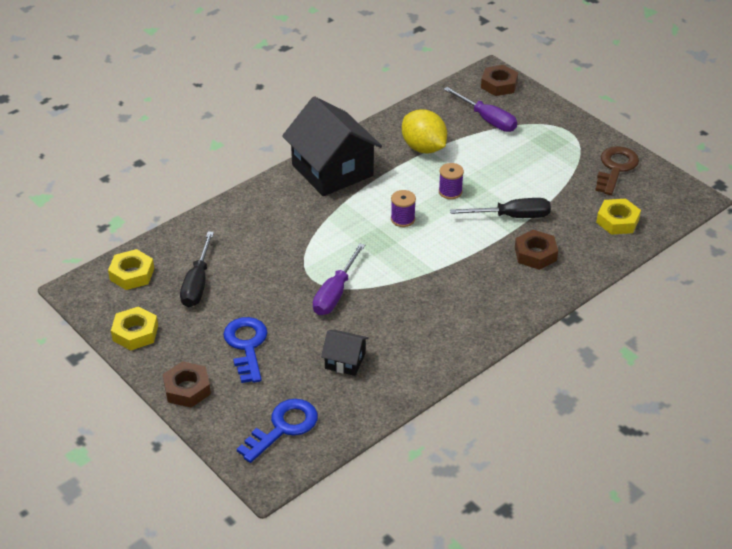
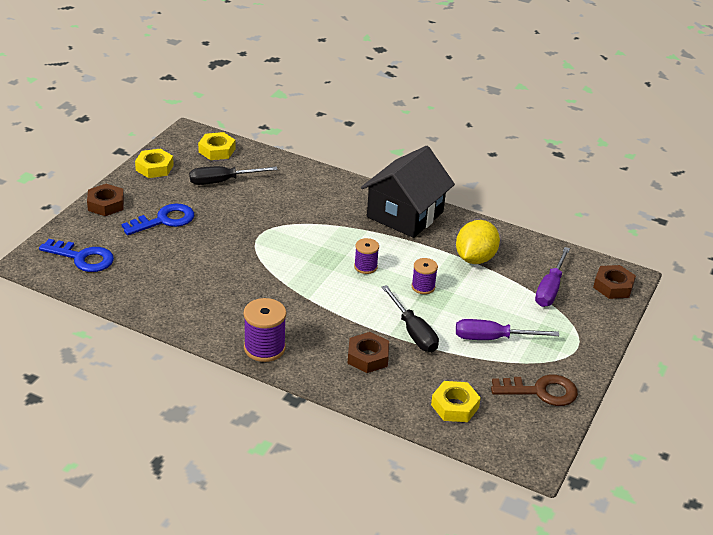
camera: 65 degrees right, 5 degrees down
purple screwdriver [313,243,365,315] -> purple screwdriver moved to [456,319,559,340]
black house [321,329,369,376] -> none
none -> purple spool [244,298,286,362]

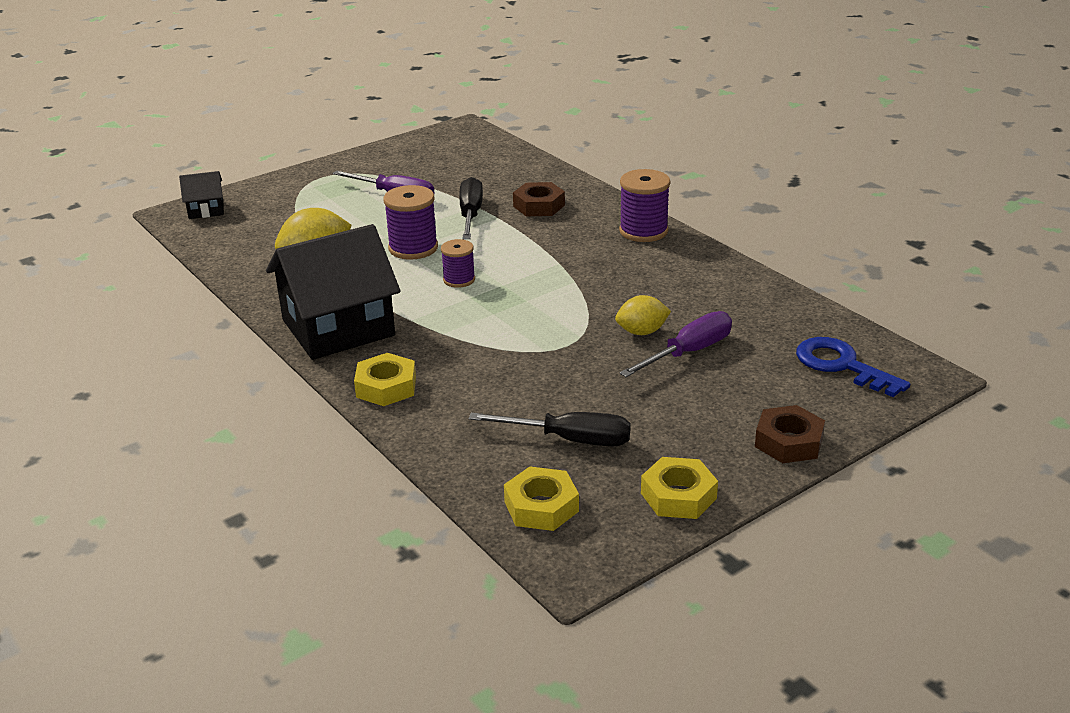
camera: 150 degrees left, 5 degrees down
blue key [122,204,194,235] -> none
purple spool [411,258,438,294] -> purple spool [383,185,438,260], size x1.61
yellow nut [431,381,481,422] -> yellow nut moved to [354,353,416,406]
brown key [491,374,578,406] -> none
purple screwdriver [535,247,570,307] -> purple screwdriver moved to [619,311,732,377]
brown nut [593,265,636,299] -> black house [179,171,224,219]
none -> yellow lemon [615,295,671,335]

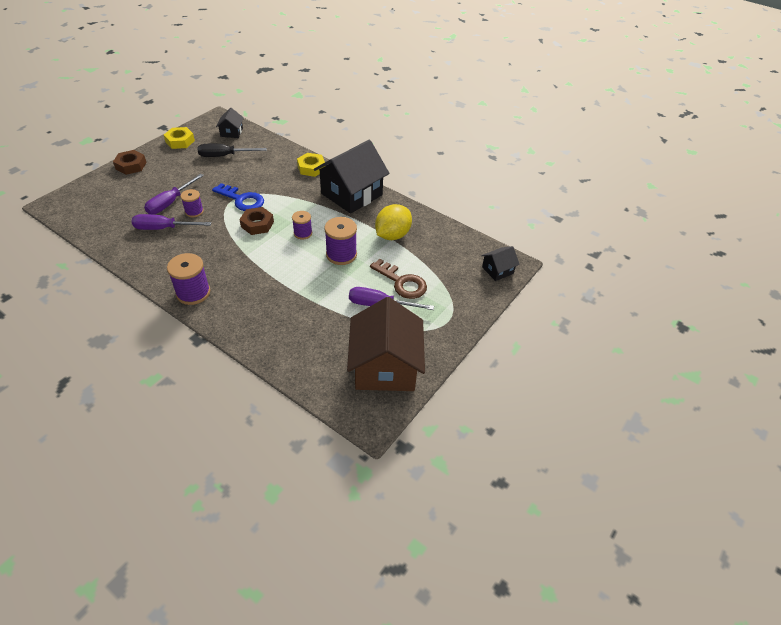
camera: 160 degrees right, 15 degrees up
black screwdriver [459,177,483,239] -> none
yellow nut [504,466,579,531] -> black house [216,108,244,138]
brown nut [513,182,565,216] -> brown nut moved to [239,207,274,235]
yellow lemon [615,295,671,335] -> purple spool [180,189,204,217]
blue key [796,337,910,397] -> blue key moved to [212,183,264,211]
none -> purple screwdriver [132,214,211,230]
none -> brown house [347,297,425,391]
none -> brown key [370,259,427,299]

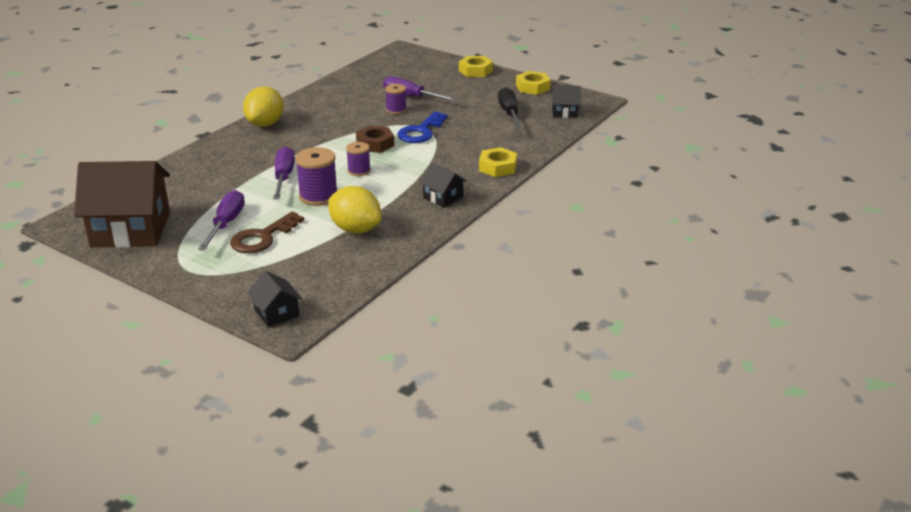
camera: 90 degrees right, 15 degrees down
brown nut [113,150,147,175] -> yellow nut [459,56,493,77]
purple screwdriver [132,214,211,230] -> purple screwdriver moved to [273,146,295,199]
purple spool [167,253,210,305] -> yellow lemon [243,86,284,127]
black house [314,140,389,214] -> black house [419,163,467,207], size x0.46

